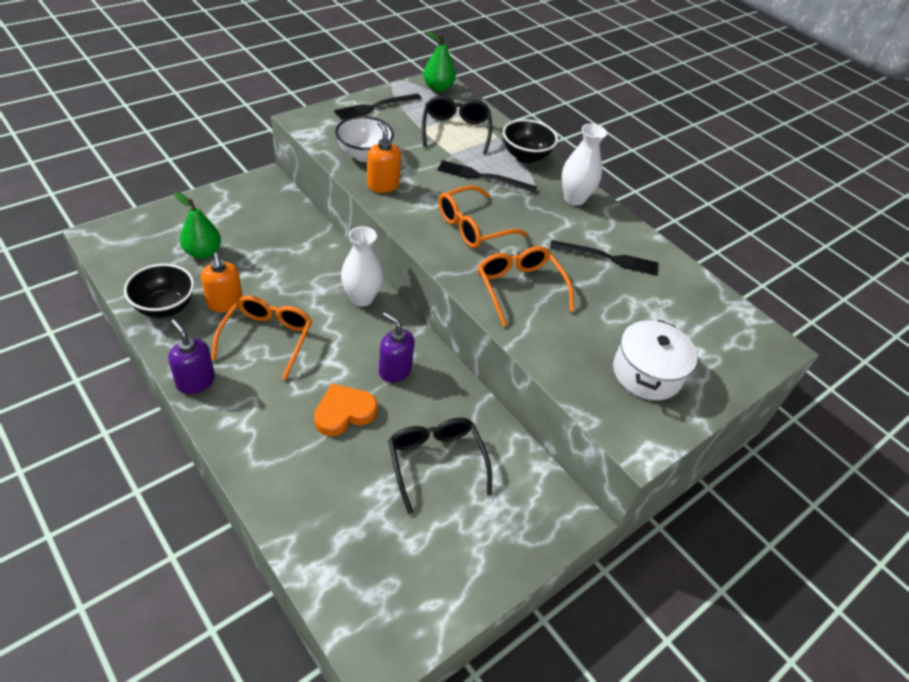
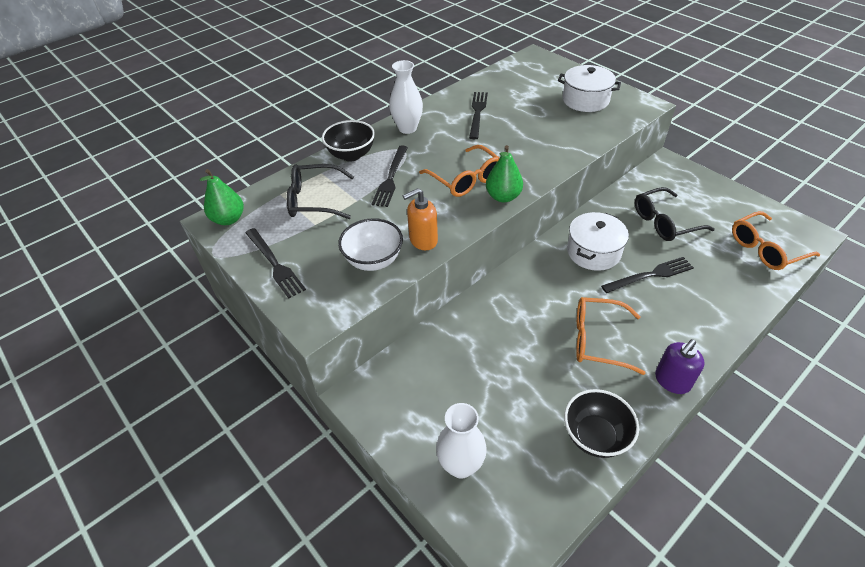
camera: 85 degrees left, 0 degrees up
green pear [174,192,221,259] -> green pear moved to [486,145,523,202]
orange soap dispenser [201,253,243,312] -> none
orange heart [314,384,378,436] -> black fork [601,257,694,293]
white vase [341,226,383,307] -> white vase moved to [436,403,487,478]
purple soap dispenser [379,312,415,383] -> white pot [567,212,629,271]
orange glasses [478,246,574,327] -> orange glasses moved to [732,211,820,270]

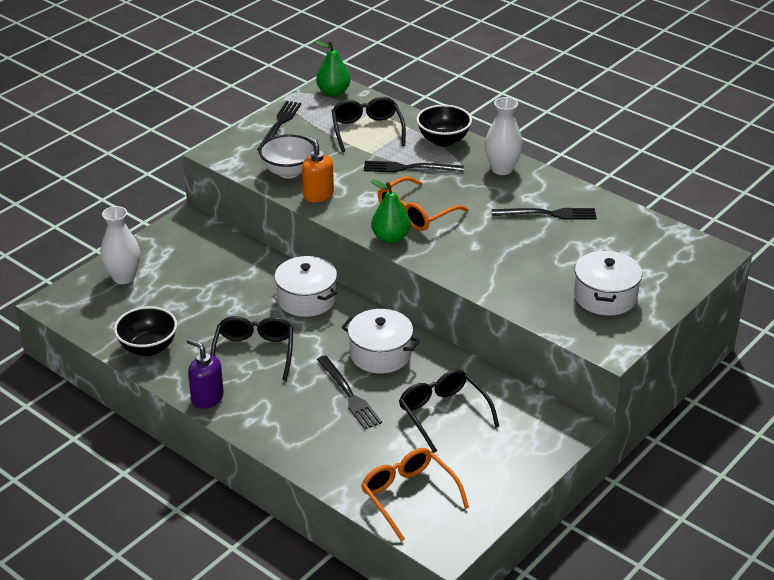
camera: 80 degrees right, 10 degrees down
black fork [246,228,306,299] -> black fork turned 150 degrees clockwise [257,101,301,151]
orange glasses [576,297,645,375] -> black glasses [211,316,293,381]
none -> white pot [275,256,337,317]

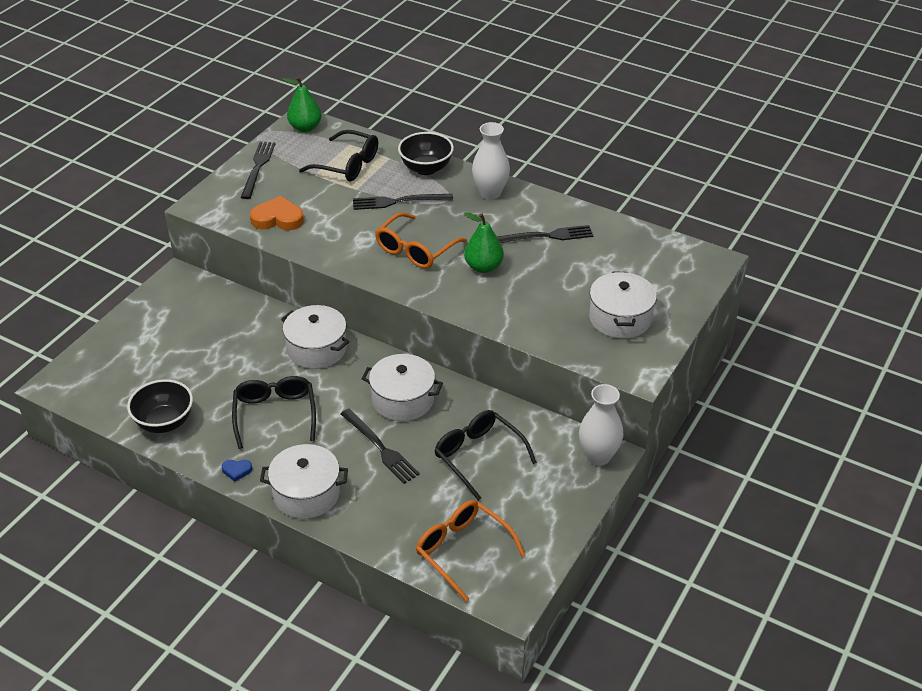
camera: 10 degrees left, 5 degrees up
white vase [100,206,140,284] -> white vase moved to [579,384,623,466]
purple soap dispenser [187,339,224,409] -> blue heart [222,459,252,482]
white bowl [259,134,315,178] -> orange heart [250,196,304,230]
orange soap dispenser [302,136,334,202] -> none
black glasses [332,97,406,152] -> black glasses turned 135 degrees clockwise [299,130,378,181]
green pear [371,179,411,243] -> green pear moved to [464,212,504,273]
none -> white pot [260,444,348,519]

